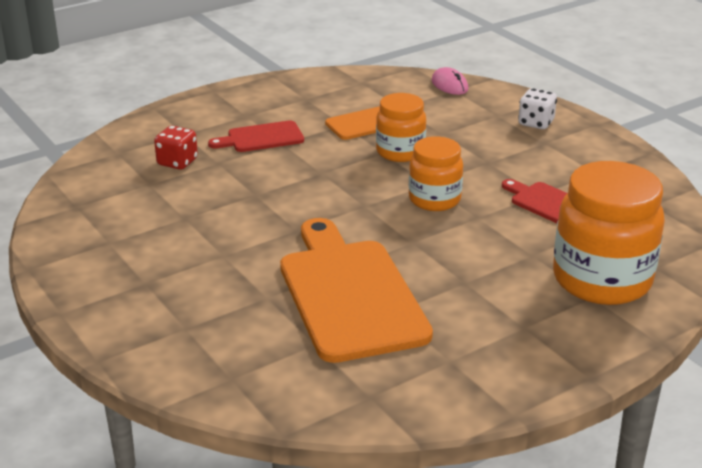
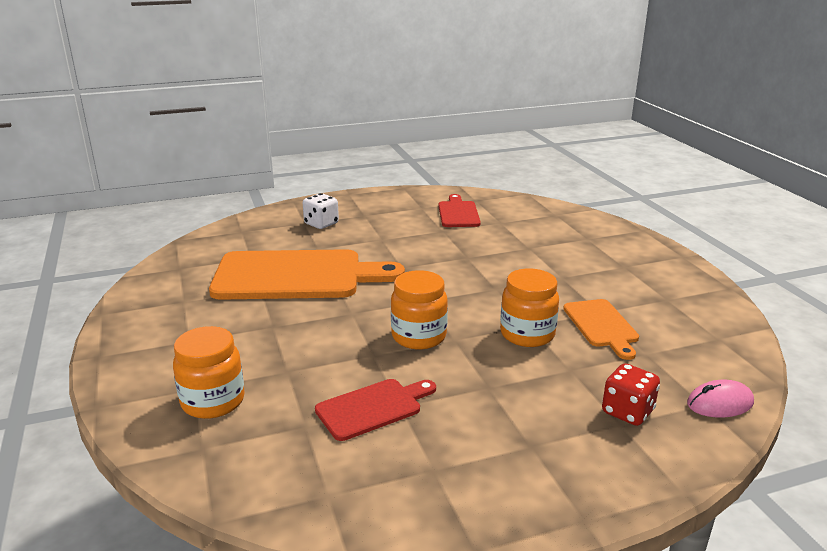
camera: 105 degrees right, 5 degrees down
red dice [154,126,198,170] -> red dice moved to [602,363,660,426]
red cutting board [208,121,304,152] -> red cutting board moved to [438,194,481,227]
white dice [518,88,557,129] -> white dice moved to [303,193,339,229]
orange jar [553,161,665,305] -> orange jar [173,326,245,419], size x0.59

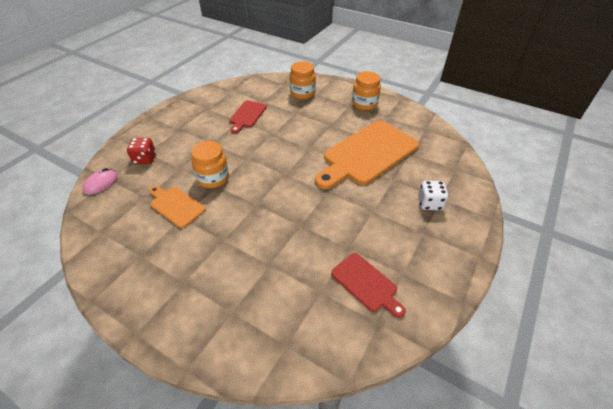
camera: 140 degrees right, 20 degrees up
orange jar [391,270,448,350] -> orange jar moved to [352,71,381,111]

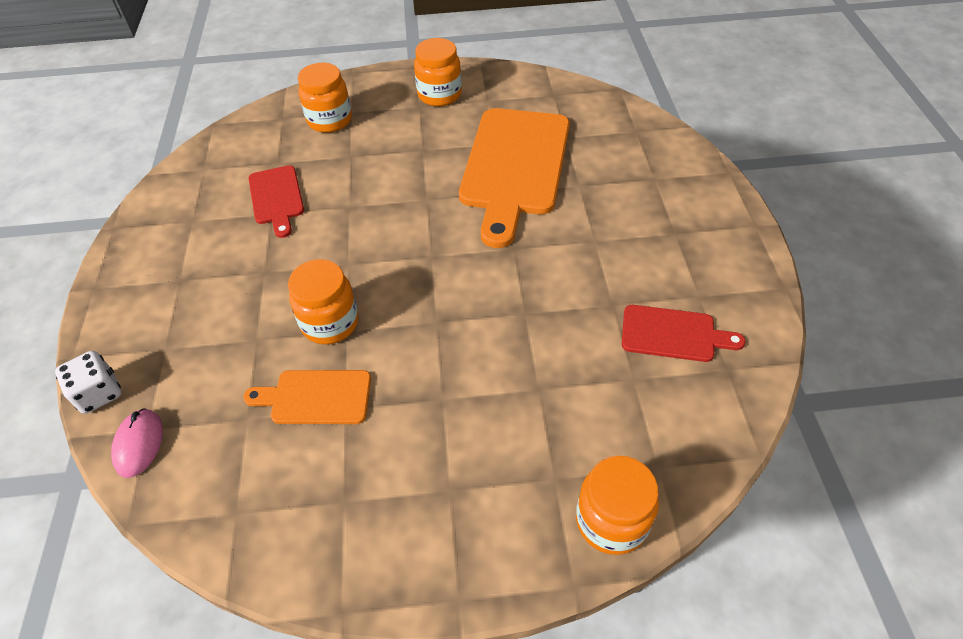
camera: 35 degrees left, 5 degrees up
red dice [127,138,156,164] -> none
white dice [418,181,448,210] -> white dice moved to [55,351,121,414]
none -> orange jar [576,456,659,555]

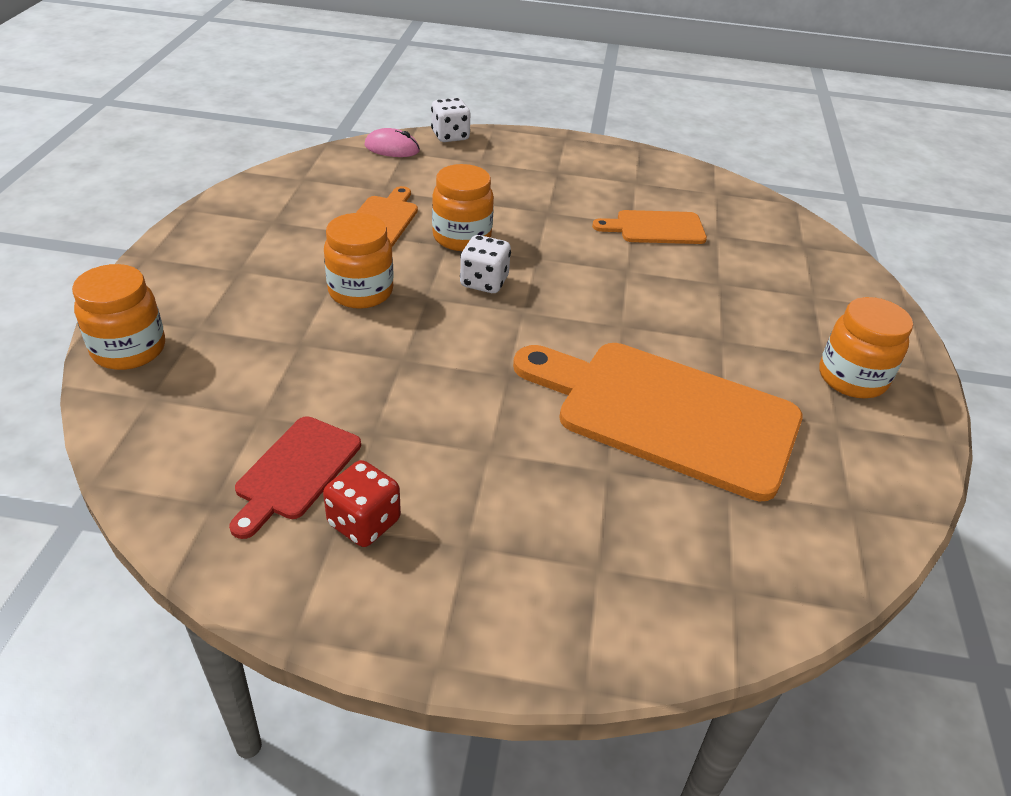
camera: 100 degrees right, 10 degrees down
red cutting board [248,165,304,238] -> orange cutting board [592,210,707,244]
orange jar [298,63,352,133] -> orange jar moved to [324,213,394,309]
none -> red dice [323,460,401,547]
none -> white dice [460,235,511,293]

